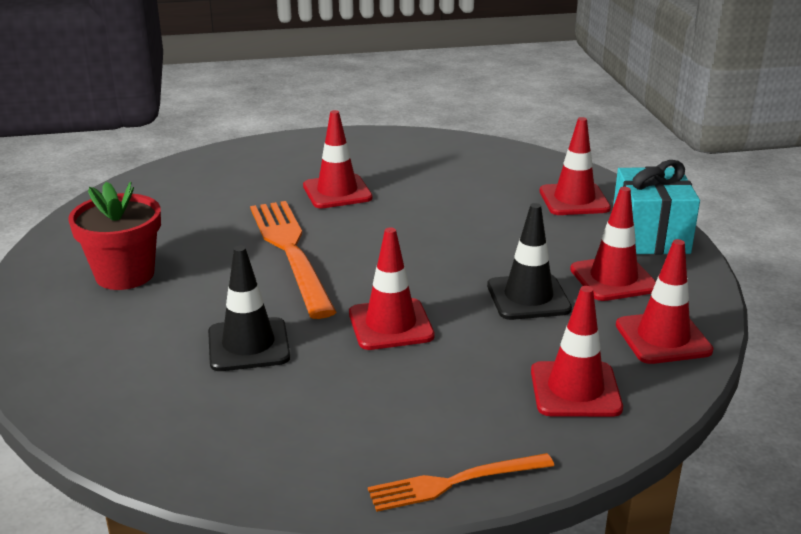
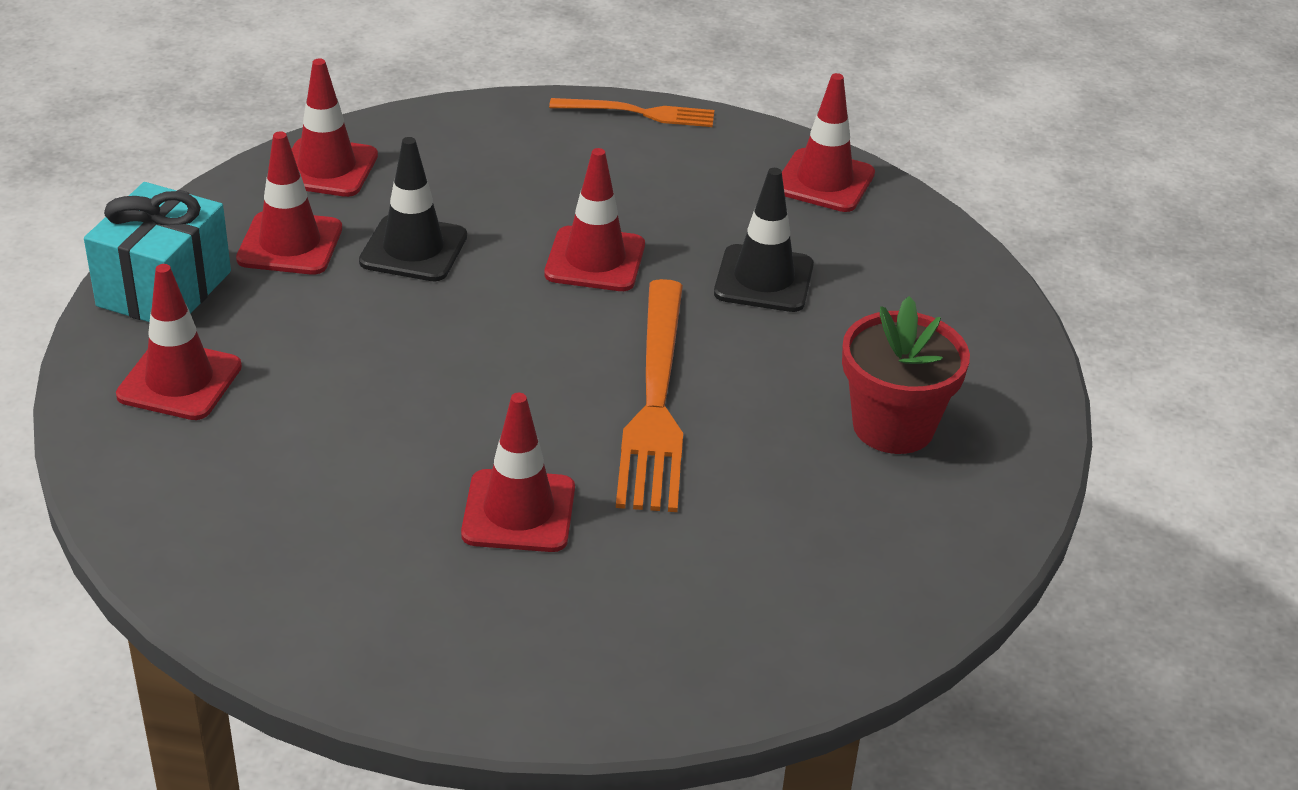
camera: 160 degrees left, 10 degrees up
red traffic cone [531,286,623,417] -> red traffic cone moved to [782,73,875,212]

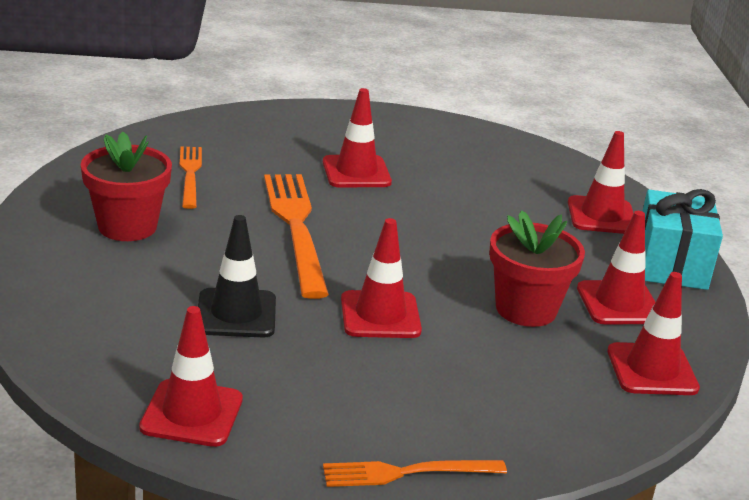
camera: 165 degrees right, 10 degrees down
black traffic cone [359,137,467,281] -> red flower pot [489,210,585,327]
none -> orange fork [180,147,202,209]

